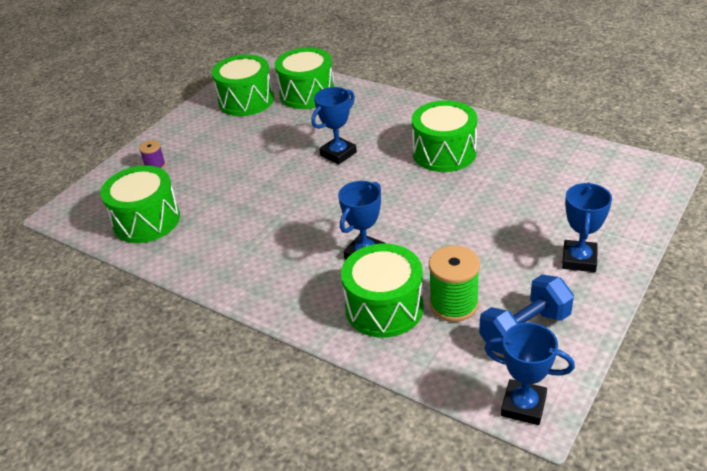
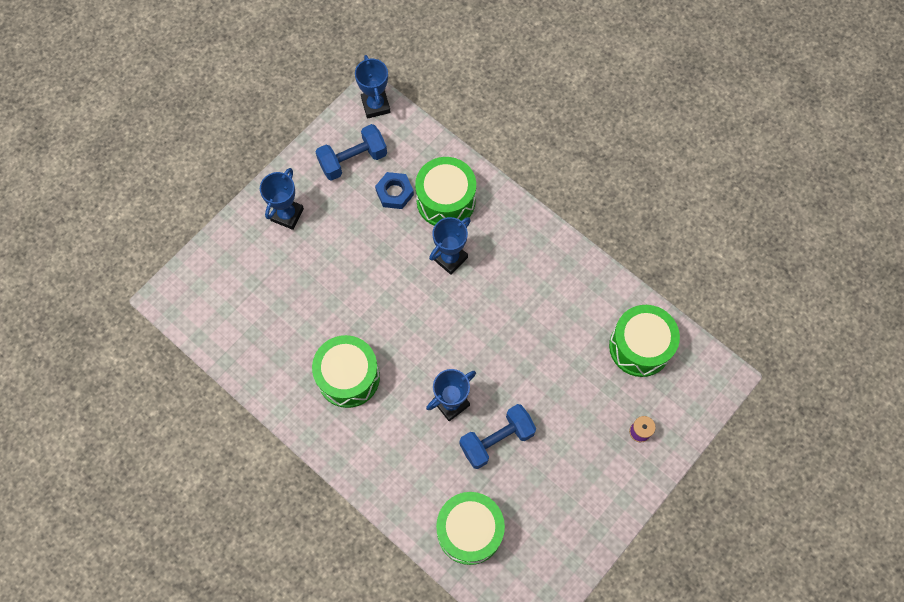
camera: 175 degrees left, 30 degrees up
green drum [212,54,274,116] -> none
green spool [429,245,480,322] -> blue nut [375,172,414,209]
blue trophy [484,322,575,425] -> blue trophy turned 45 degrees clockwise [355,55,391,119]
none -> blue dumbbell [459,404,536,469]

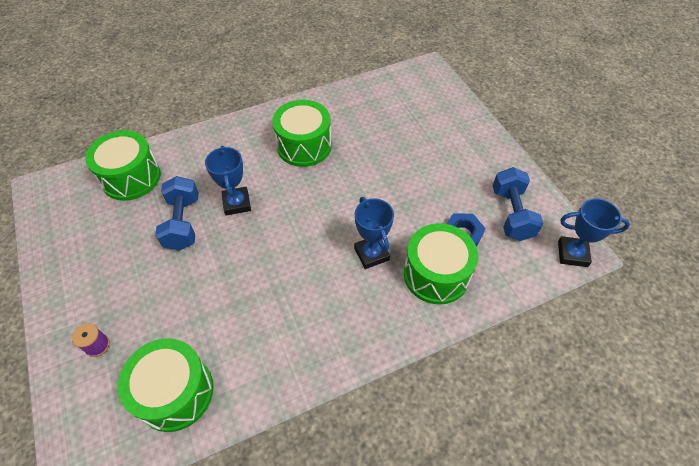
camera: 115 degrees right, 15 degrees down
blue trophy [260,168,304,230] -> none

